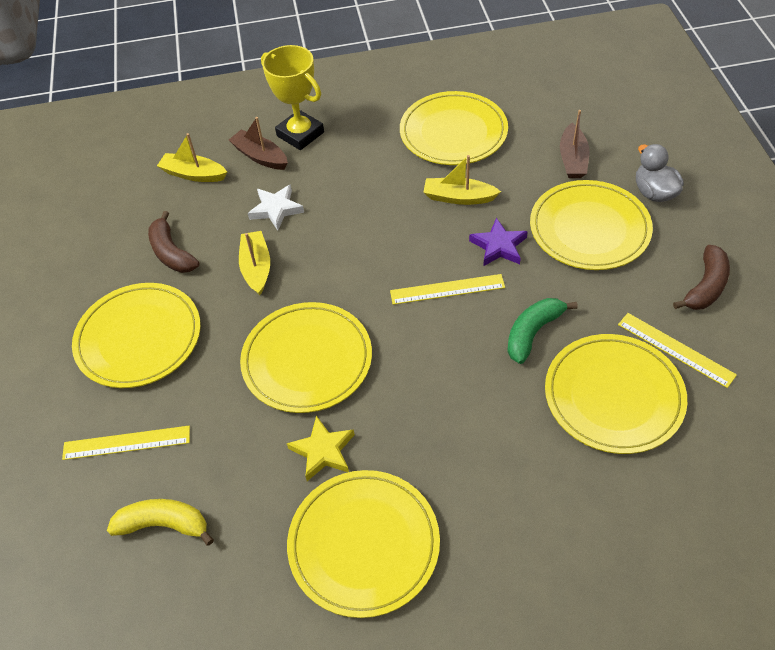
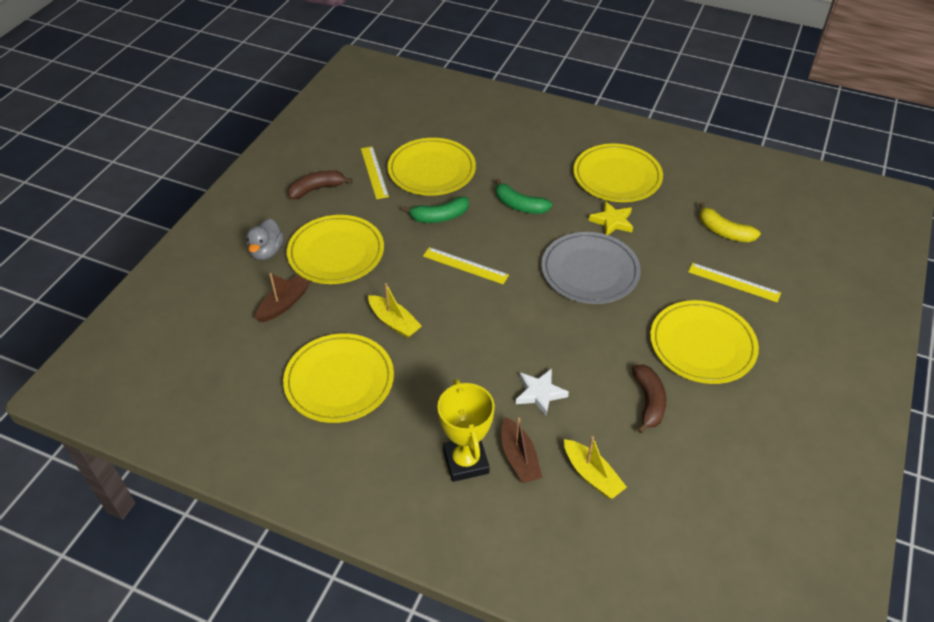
camera: 150 degrees left, 5 degrees down
yellow boat [239,231,270,295] -> none
yellow plate [240,302,372,413] -> grey plate [541,232,641,304]
purple star [469,218,528,266] -> none
none -> green banana [495,179,552,214]

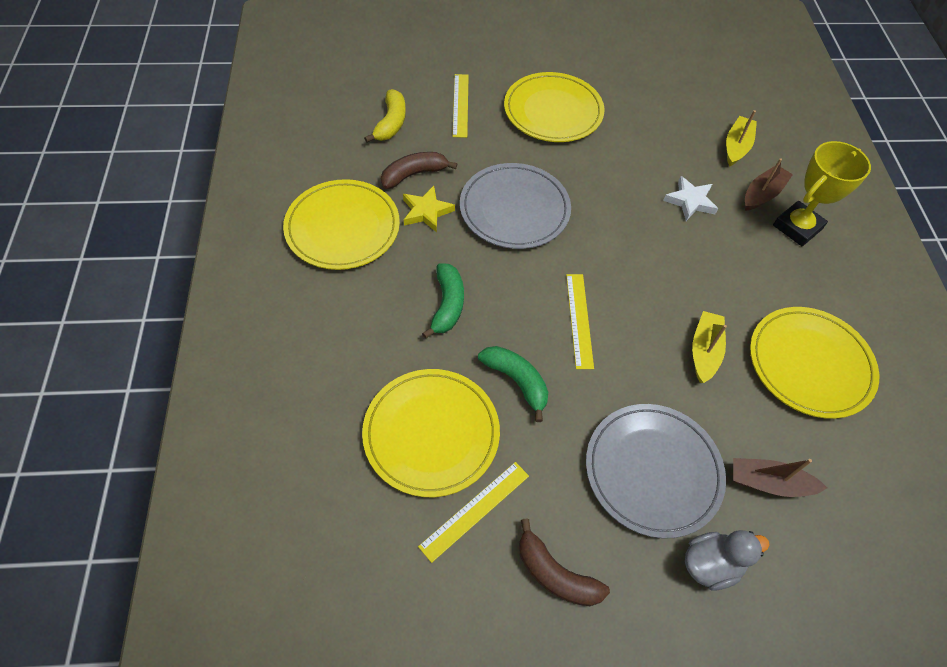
camera: 120 degrees left, 10 degrees up
yellow plate [287,215,384,284] -> grey plate [586,404,726,539]
brown banana [632,365,666,434] -> brown banana moved to [381,152,457,189]

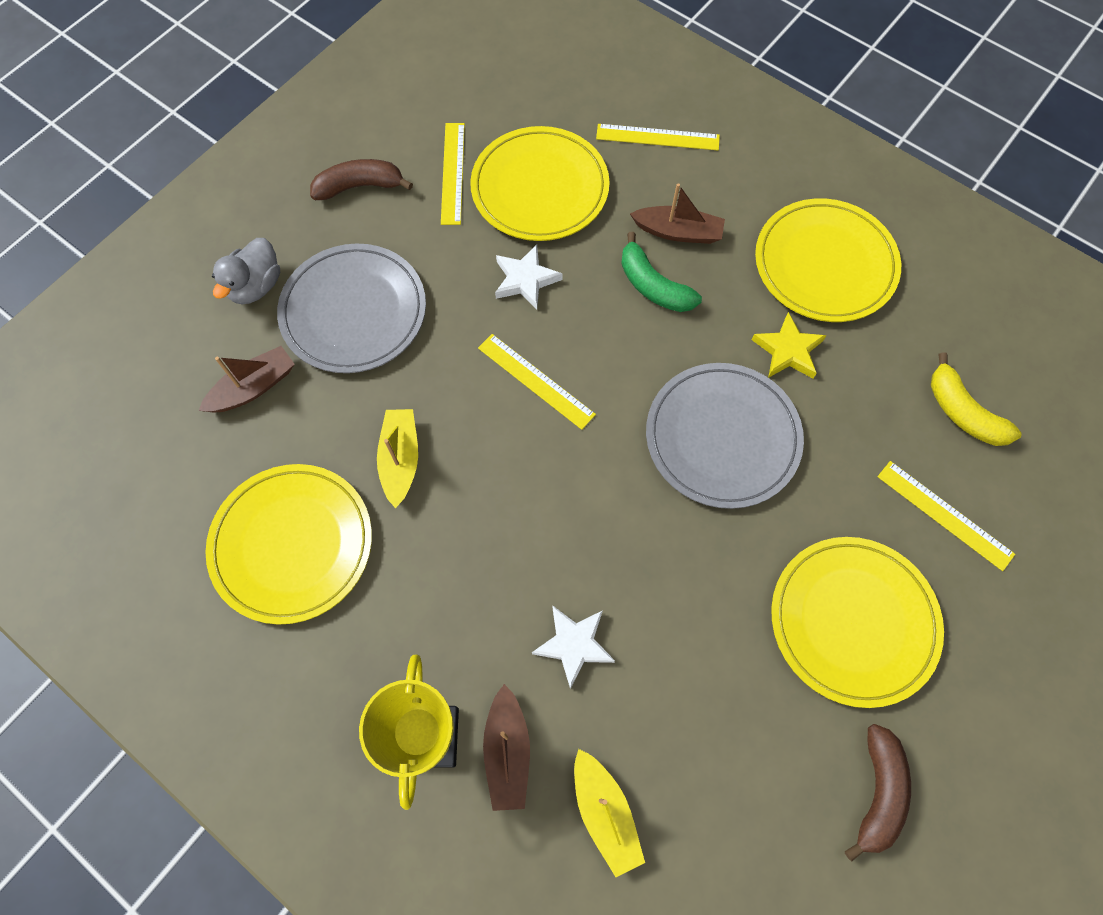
camera: 135 degrees right, 10 degrees up
brown banana [381,152,457,189] -> brown banana moved to [845,724,911,862]
green banana [478,346,548,422] -> white star [495,244,563,310]
yellow boat [692,311,727,383] -> yellow boat turned 150 degrees counterclockwise [377,409,418,508]
none -> yellow ruler [596,124,720,151]
none -> brown boat [630,183,725,244]

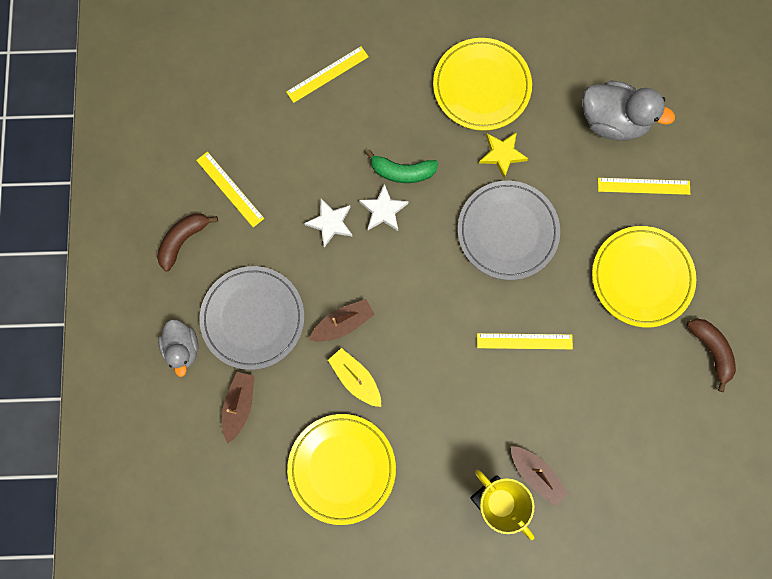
camera: 40 degrees left, 10 degrees up
yellow plate [470,126,610,241] -> none
yellow ruler [478,334,596,430] -> yellow ruler moved to [477,333,573,349]
white star [532,606,615,689] -> white star moved to [359,184,408,231]
yellow boat [574,749,645,877] -> none
brown boat [630,183,725,244] -> brown boat moved to [309,299,375,342]
yellow banana [931,352,1022,446] -> grey duck [582,80,675,140]

